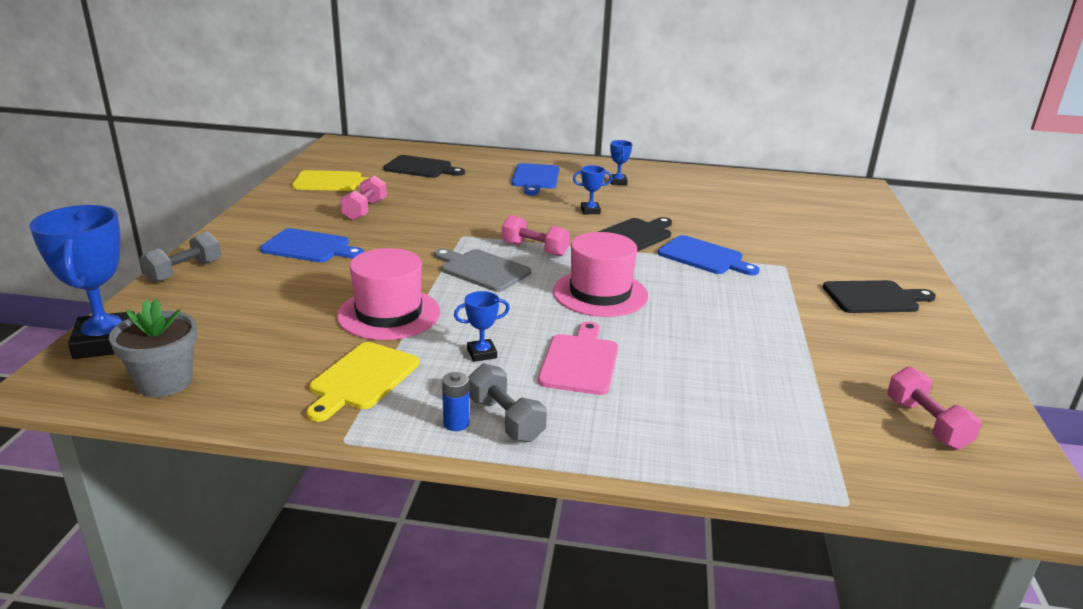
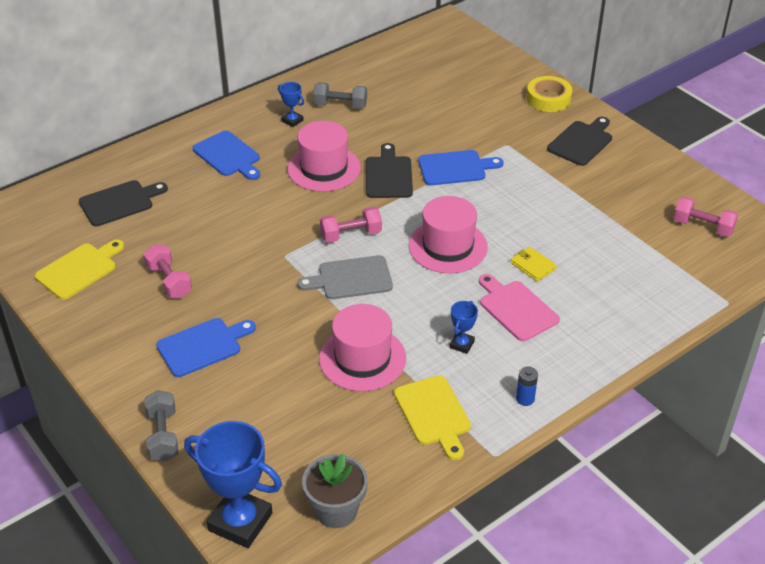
camera: 45 degrees left, 15 degrees up
grey dumbbell [468,363,547,442] -> grey dumbbell moved to [313,82,367,109]
blue trophy [573,165,612,214] -> pink hat [287,121,361,192]
none -> yellow wallet [511,247,557,282]
none -> yellow tape [527,76,572,112]

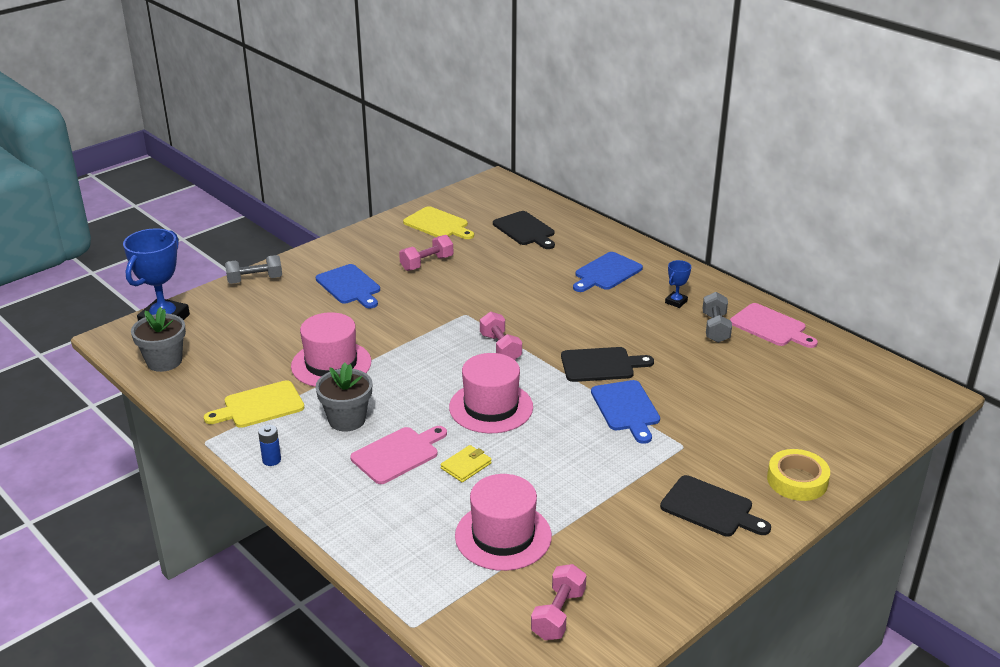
camera: 85 degrees right, 10 degrees down
pink hat [287,121,361,192] -> pink hat moved to [455,474,552,571]
grey cutting board [297,255,393,299] -> none
blue trophy [449,301,478,354] -> grey flower pot [316,363,372,431]
none -> pink cutting board [730,303,818,348]

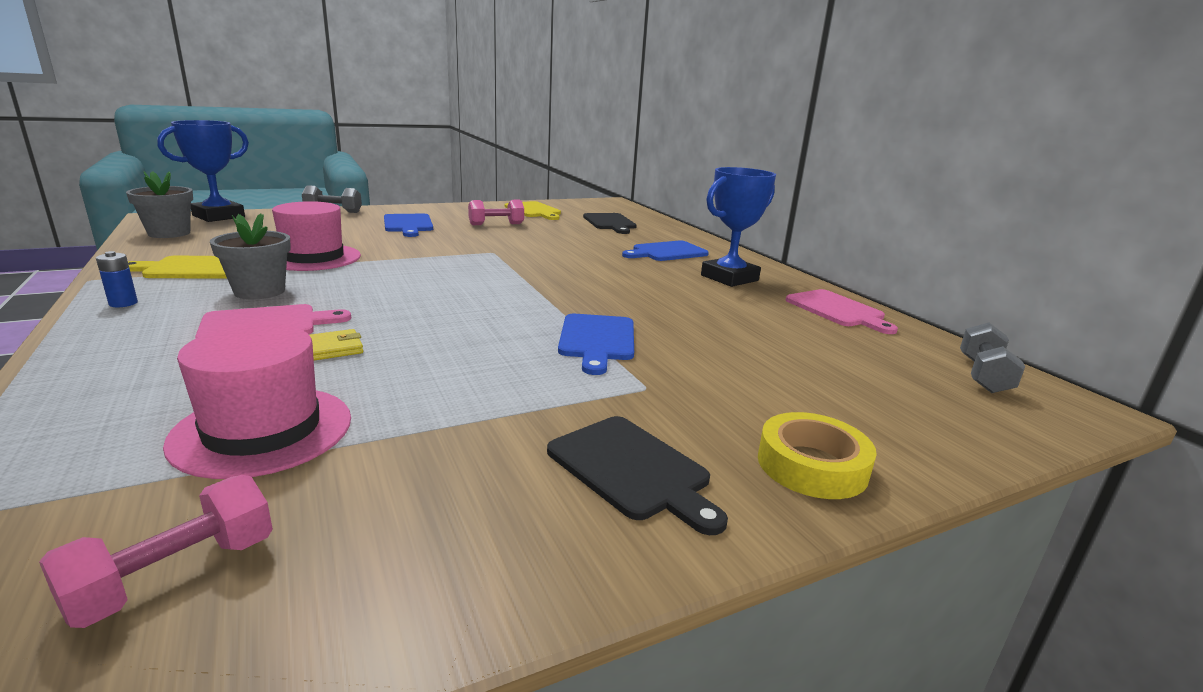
camera: 15 degrees right, 10 degrees down
pink hat [449,353,533,433] -> none
pink dumbbell [480,312,522,360] -> none
black cutting board [561,347,654,382] -> none
blue trophy [665,260,691,308] -> blue trophy [701,167,776,287], size x2.12
grey dumbbell [703,292,732,343] -> grey dumbbell moved to [960,323,1025,393]

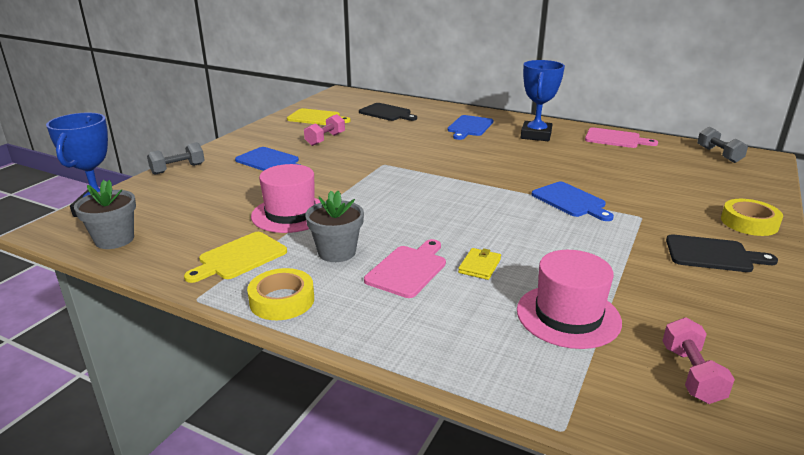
camera: 35 degrees left, 5 degrees up
blue battery [96,251,138,307] -> yellow tape [247,268,314,320]

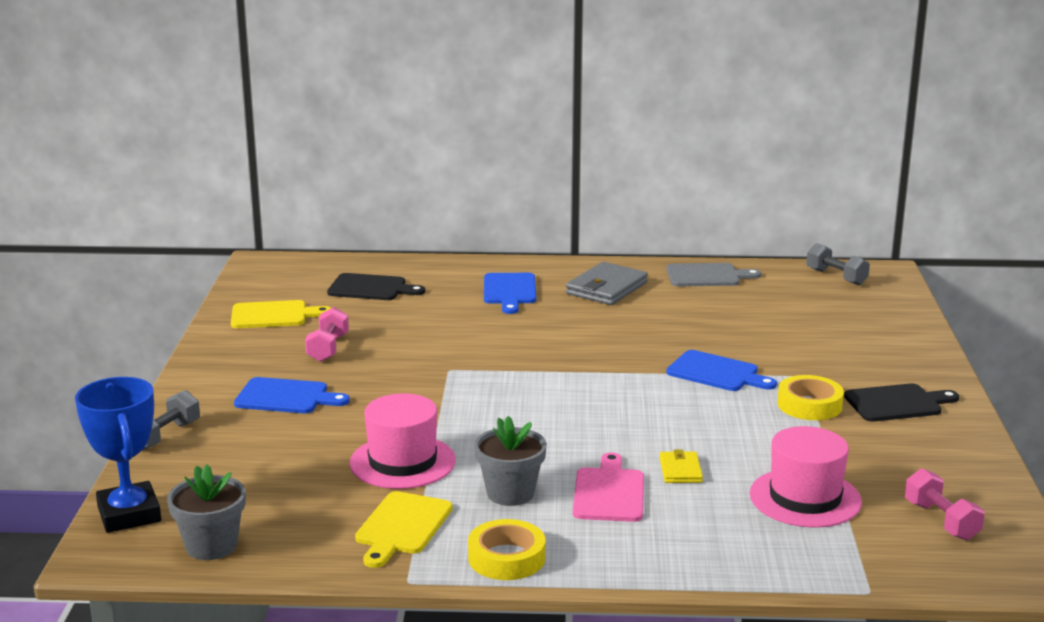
camera: 25 degrees left, 5 degrees down
blue trophy [521,60,565,141] -> grey wallet [566,262,648,305]
pink cutting board [585,127,658,148] -> grey cutting board [666,263,761,287]
yellow tape [721,199,783,236] -> yellow tape moved to [777,375,844,420]

